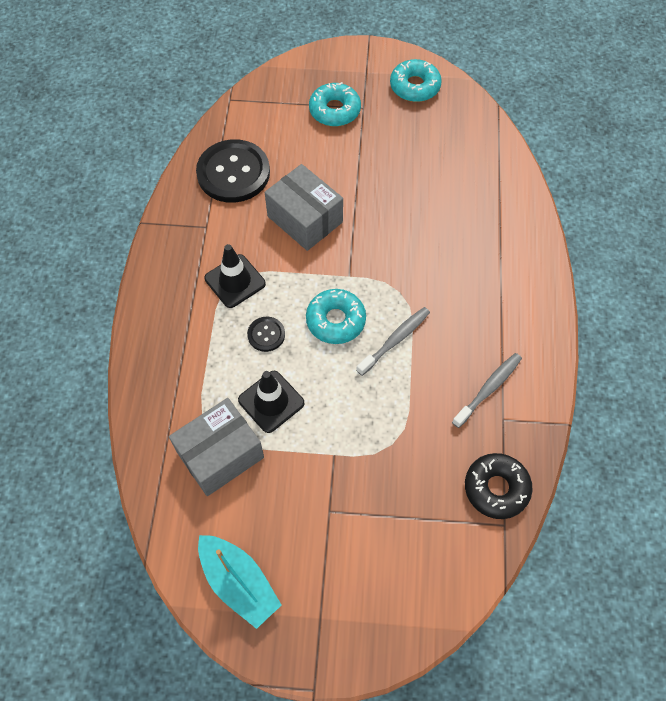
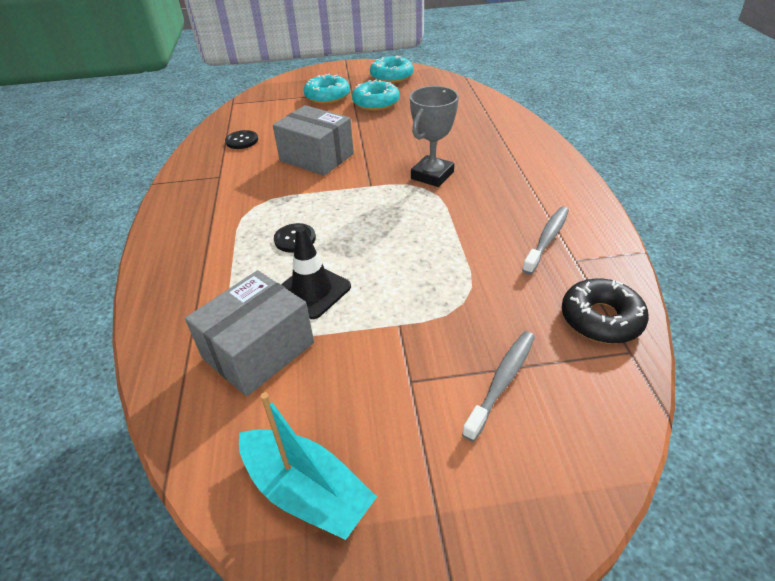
camera: 10 degrees left, 20 degrees down
black button [196,139,270,203] -> black button [225,130,258,149], size x0.46
black traffic cone [205,244,266,308] -> none
turquoise donut [306,289,366,344] -> turquoise donut moved to [352,80,400,111]
grey toothbrush [356,307,430,376] -> grey toothbrush moved to [462,331,535,442]
none -> grey trophy [410,86,459,187]

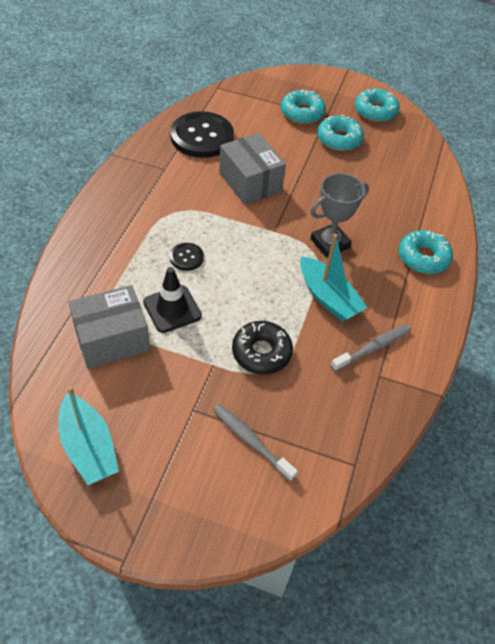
camera: 20 degrees right, 10 degrees up
black button [225,130,258,149] -> black button [170,111,234,158], size x2.16
grey toothbrush [462,331,535,442] -> grey toothbrush turned 105 degrees counterclockwise [213,404,298,482]
black donut [562,278,649,344] -> black donut moved to [232,321,293,374]
none -> turquoise boat [300,234,368,322]
none -> turquoise donut [399,230,453,274]

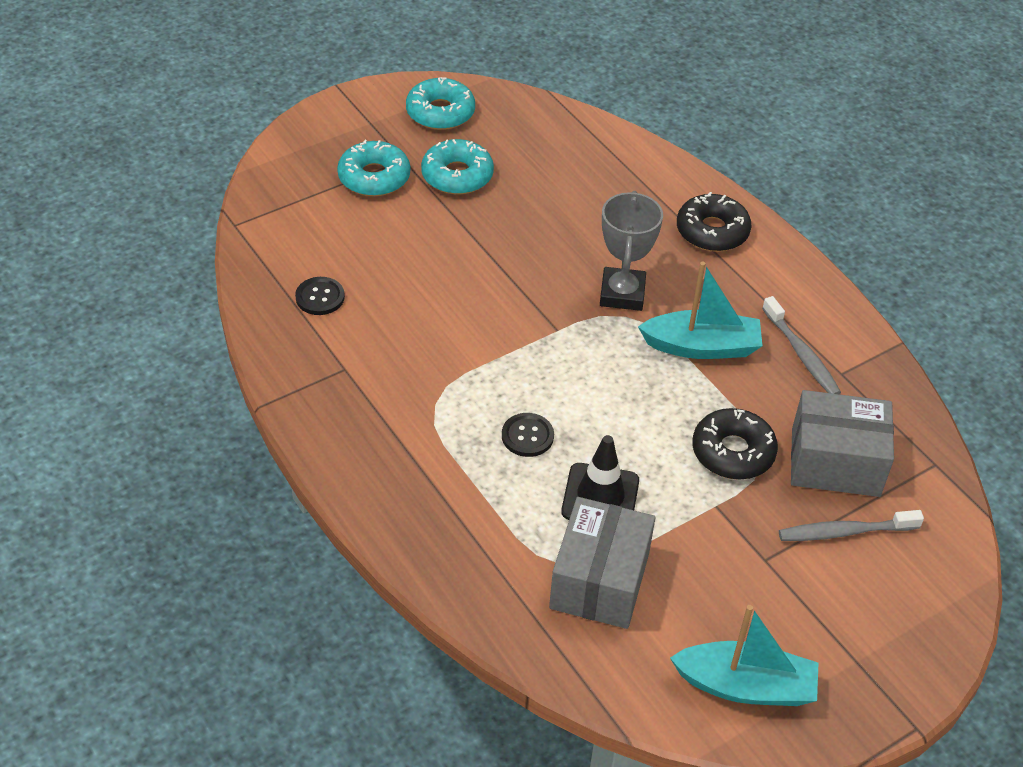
camera: 50 degrees left, 5 degrees down
black button [170,111,234,158] -> black button [295,277,345,315], size x0.46
grey box [219,133,286,205] -> grey box moved to [791,390,894,497]
grey toothbrush [331,324,411,372] -> grey toothbrush turned 150 degrees clockwise [762,296,841,394]
turquoise donut [399,230,453,274] -> black donut [677,192,752,252]

